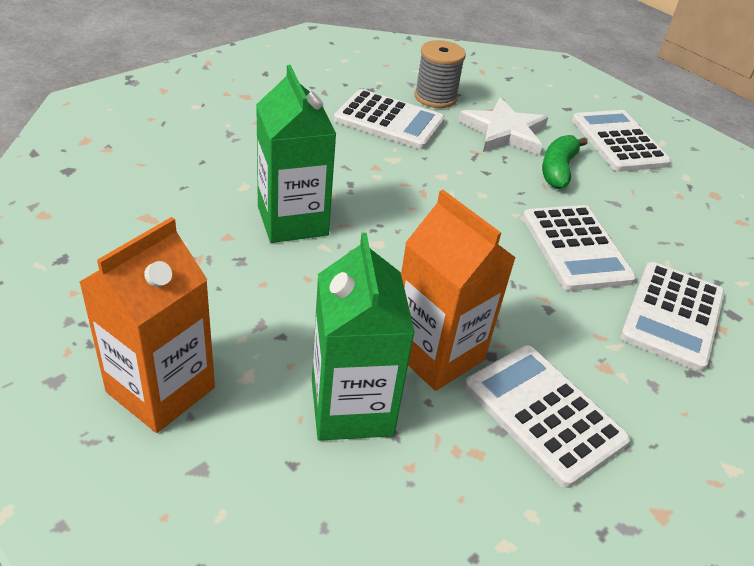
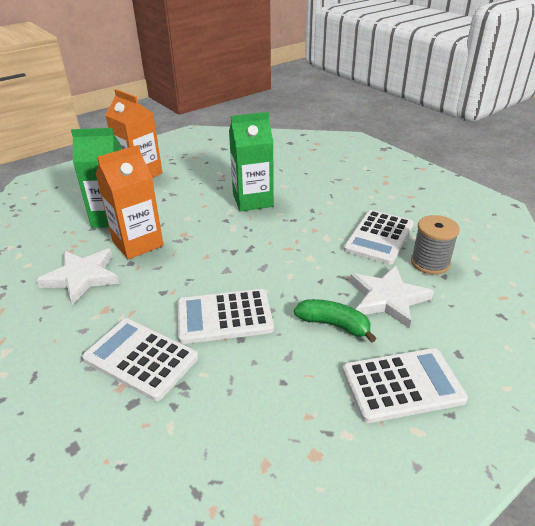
camera: 100 degrees right, 5 degrees down
white calculator [465,345,630,488] -> white star [36,249,120,305]

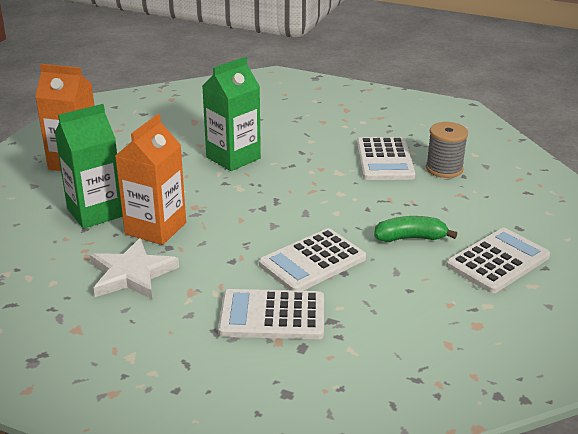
camera: 30 degrees left, 5 degrees down
white star [350,265,434,328] -> none

